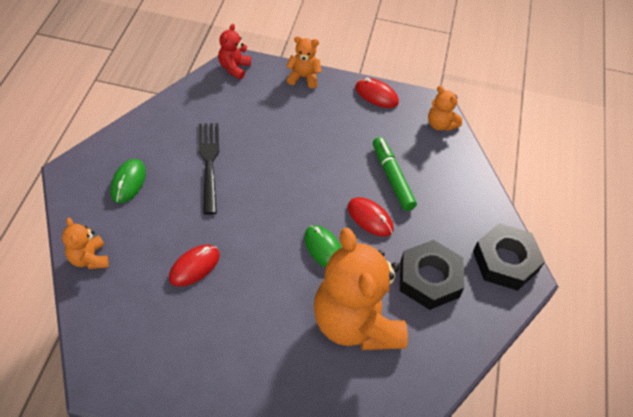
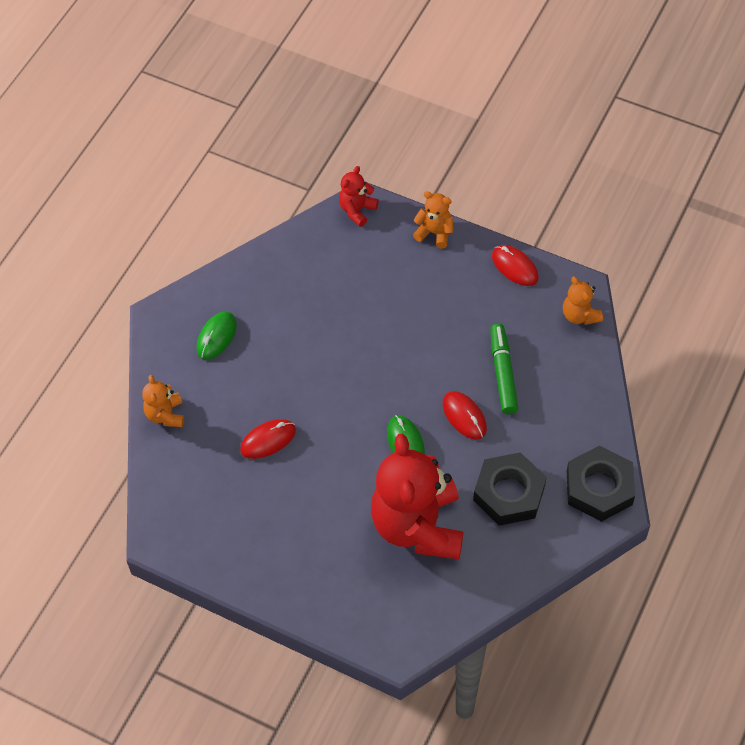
camera: 20 degrees right, 5 degrees up
black fork [199,123,219,215] -> none
orange teddy bear [314,228,408,350] -> red teddy bear [371,434,464,559]

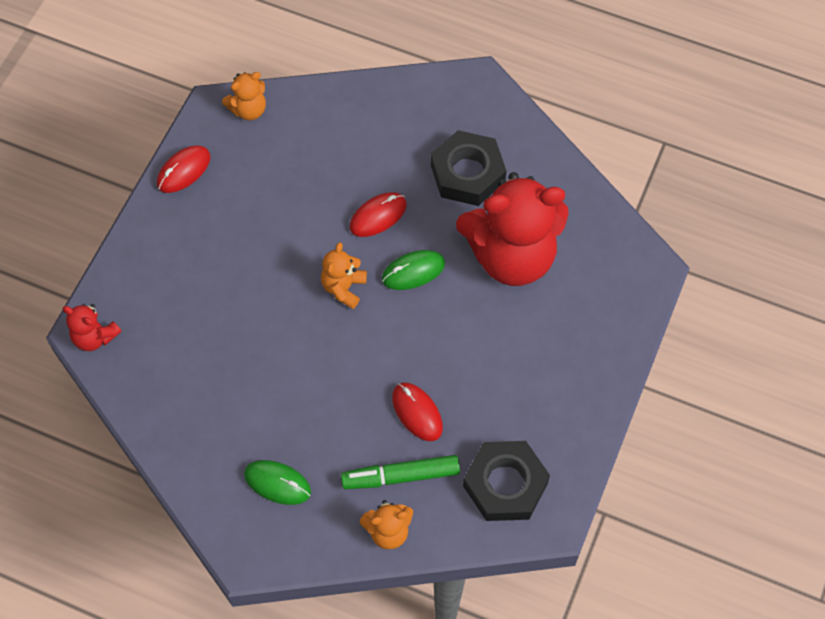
camera: 95 degrees left, 5 degrees up
orange teddy bear [413,191,453,249] -> orange teddy bear moved to [321,242,367,309]
green marker [490,324,519,414] -> green marker moved to [341,455,460,489]
black nut [567,446,635,522] -> black nut moved to [463,441,550,521]

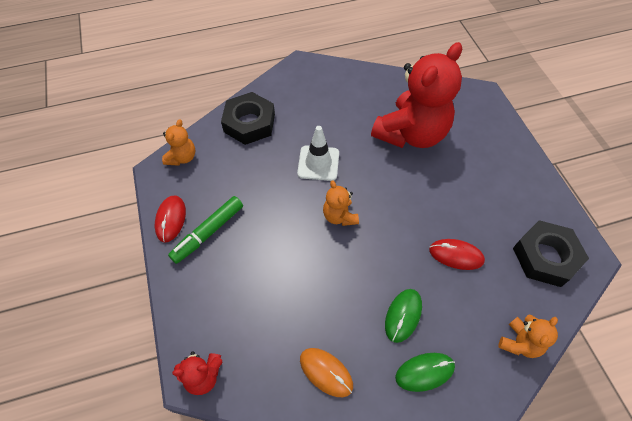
camera: 40 degrees left, 5 degrees down
green marker [341,455,460,489] -> green marker moved to [168,196,243,264]
red mouse [350,192,407,237] -> white traffic cone [297,126,339,181]
green mouse [382,250,445,290] -> green mouse moved to [385,289,422,343]
black nut [431,130,506,206] -> black nut moved to [221,92,275,145]
none -> orange mouse [300,348,353,397]

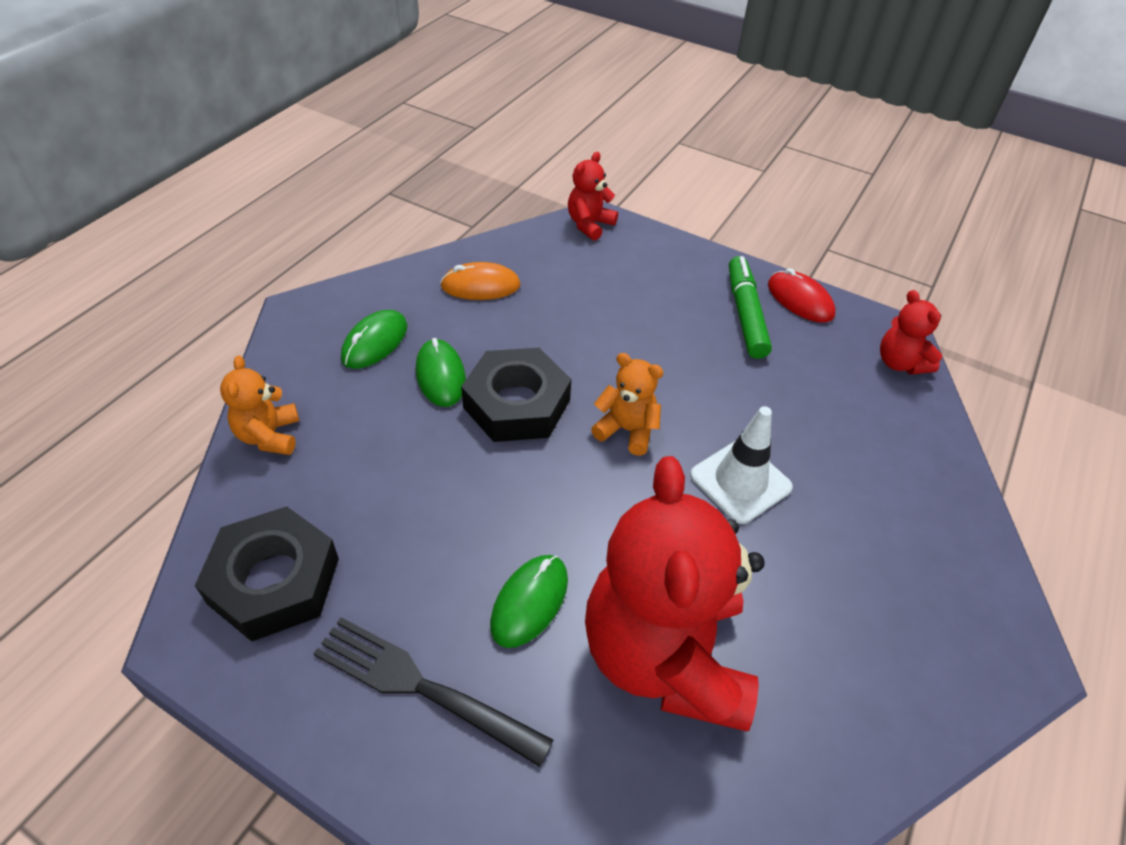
camera: 135 degrees right, 10 degrees down
orange teddy bear [162,119,195,166] -> red teddy bear [880,290,942,375]
black nut [221,92,275,145] -> black nut moved to [461,348,571,442]
red mouse [429,239,485,270] -> none
none -> black fork [313,617,553,767]
none -> green mouse [490,555,568,648]

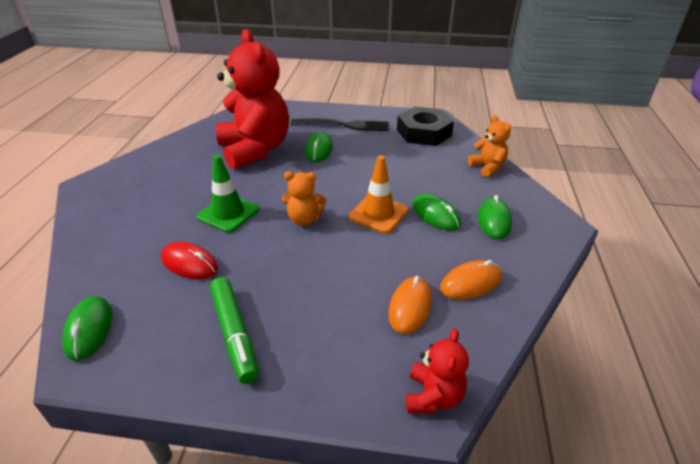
camera: 160 degrees right, 10 degrees down
black nut [461,348,571,442] -> orange traffic cone [348,155,408,233]
white traffic cone [690,406,793,524] -> green traffic cone [196,155,259,233]
red mouse [768,268,835,323] -> red mouse moved to [161,242,218,279]
red teddy bear [880,290,942,375] -> green mouse [62,296,112,361]
none -> orange mouse [388,276,432,334]

